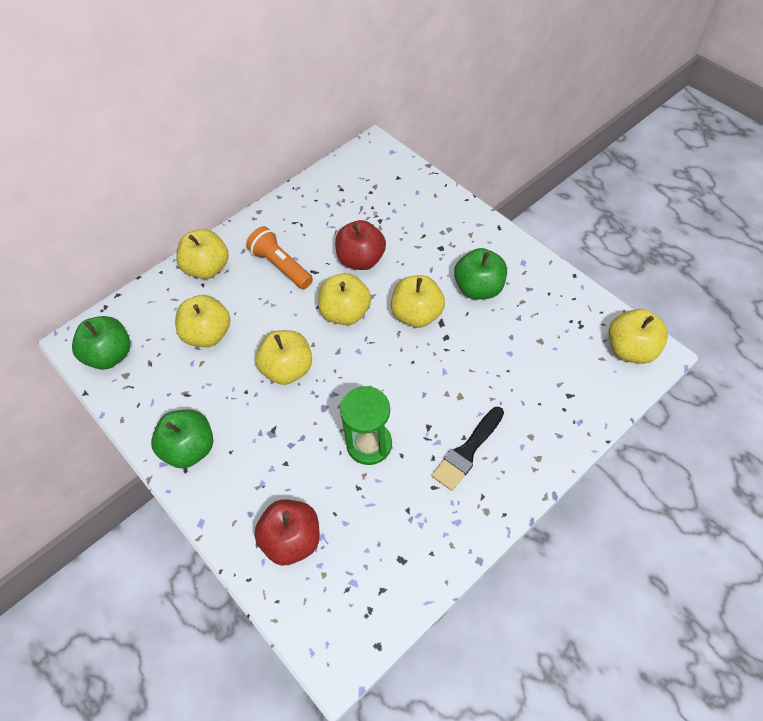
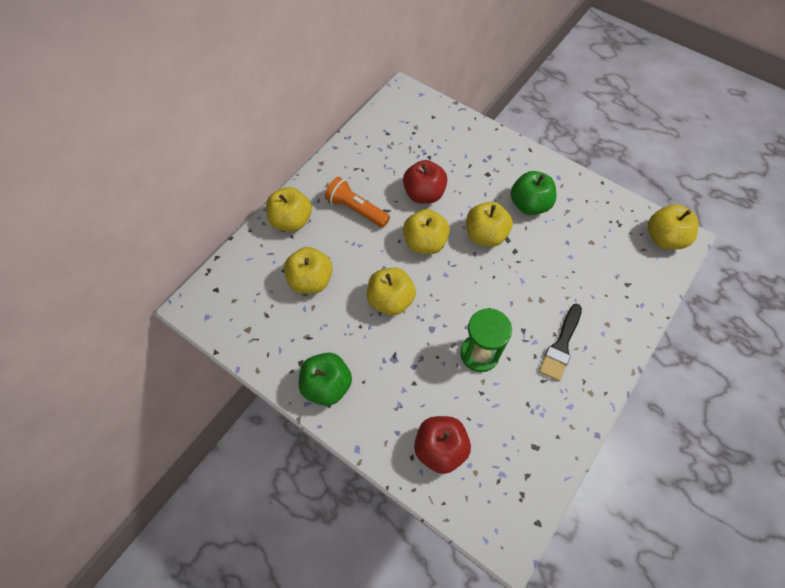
camera: 15 degrees left, 5 degrees up
green apple [72,316,130,370] -> none

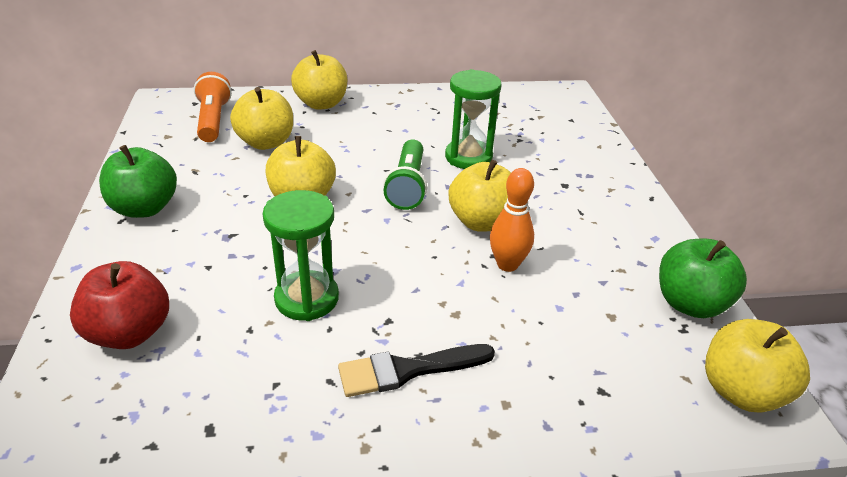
camera: 45 degrees right, 25 degrees down
orange flashlight [325,177,390,228] -> orange flashlight moved to [194,72,232,142]
red apple [403,160,447,204] -> green hourglass [445,69,502,169]
yellow apple [403,209,450,254] -> green flashlight [383,139,427,210]
green apple [511,171,557,215] -> green apple moved to [659,239,747,318]
none -> orange bowling pin [490,168,534,272]

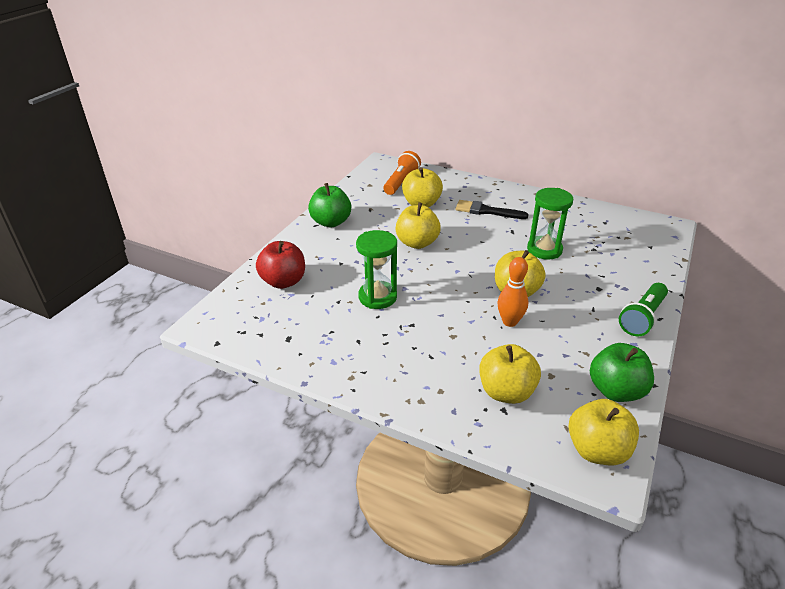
camera: 35 degrees right, 0 degrees up
yellow apple [291,50,347,110] -> yellow apple moved to [479,344,541,404]
black brush [338,344,495,397] -> black brush moved to [456,200,529,219]
green flashlight [383,139,427,210] -> green flashlight moved to [619,283,668,337]

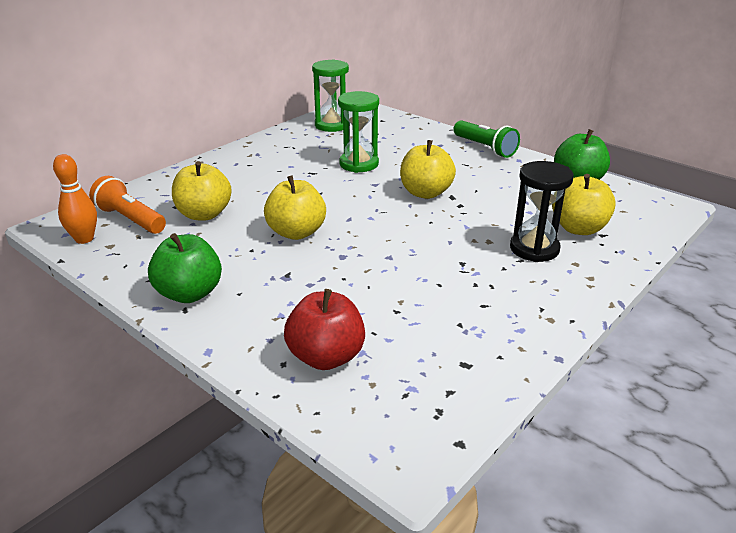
camera: 75 degrees left, 5 degrees down
green hourglass [356,230,397,309] -> green hourglass moved to [312,59,350,132]
black brush [456,200,529,219] -> none
orange bowling pin [498,257,528,327] -> orange bowling pin moved to [53,154,97,244]
yellow apple [569,399,639,465] -> none
none -> black hourglass [510,161,574,262]

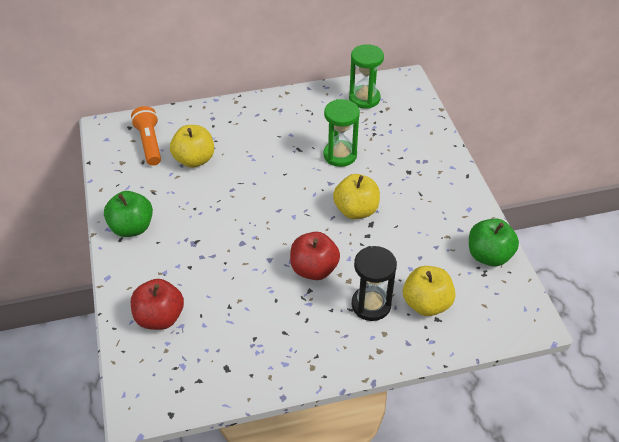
camera: 35 degrees right, 15 degrees up
orange bowling pin [53,154,97,244] -> none
yellow apple [264,175,326,240] -> none
green flashlight [453,120,520,158] -> none
none -> red apple [290,232,340,280]

